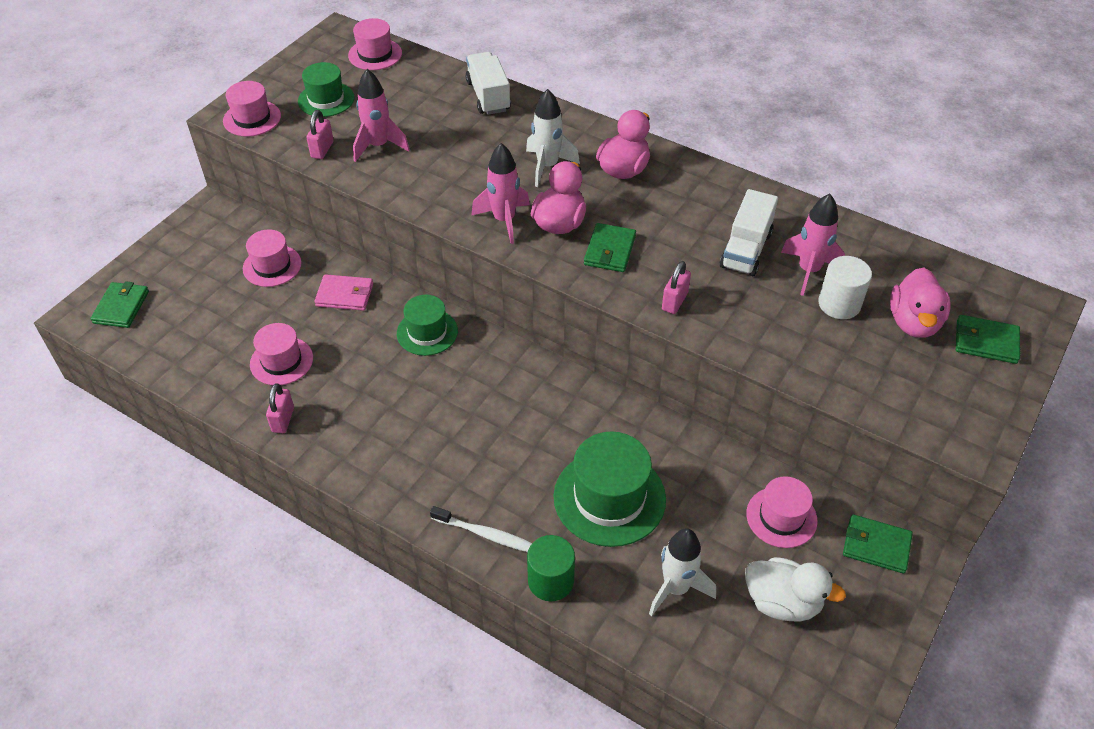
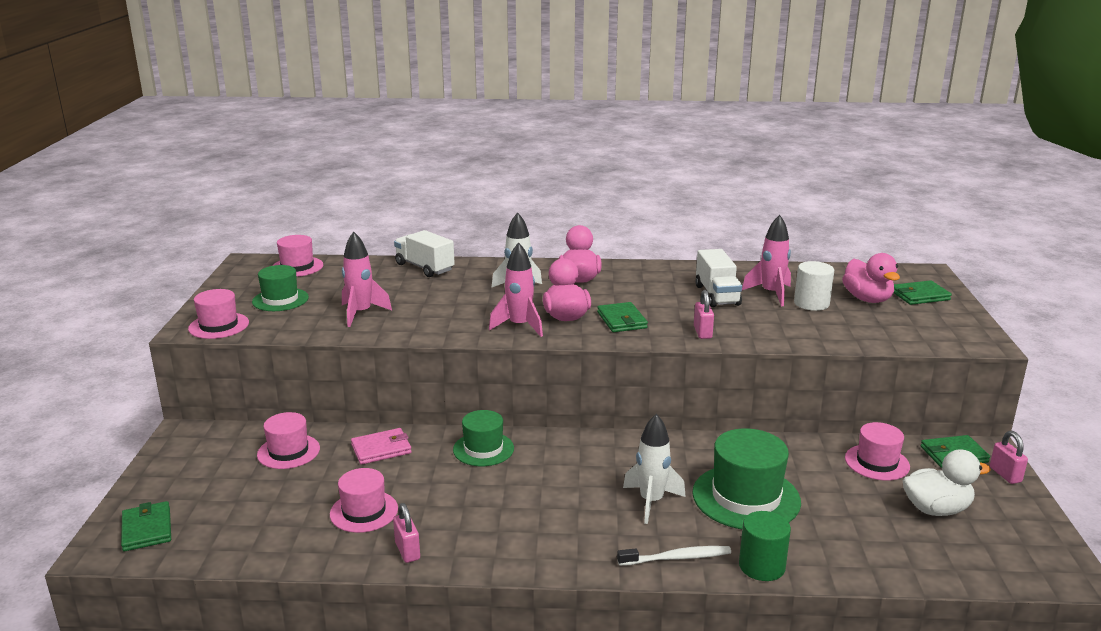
camera: 30 degrees left, 25 degrees down
pink padlock [307,110,334,159] -> pink padlock moved to [990,431,1028,484]
white rocket [649,528,716,616] -> white rocket moved to [623,414,686,524]

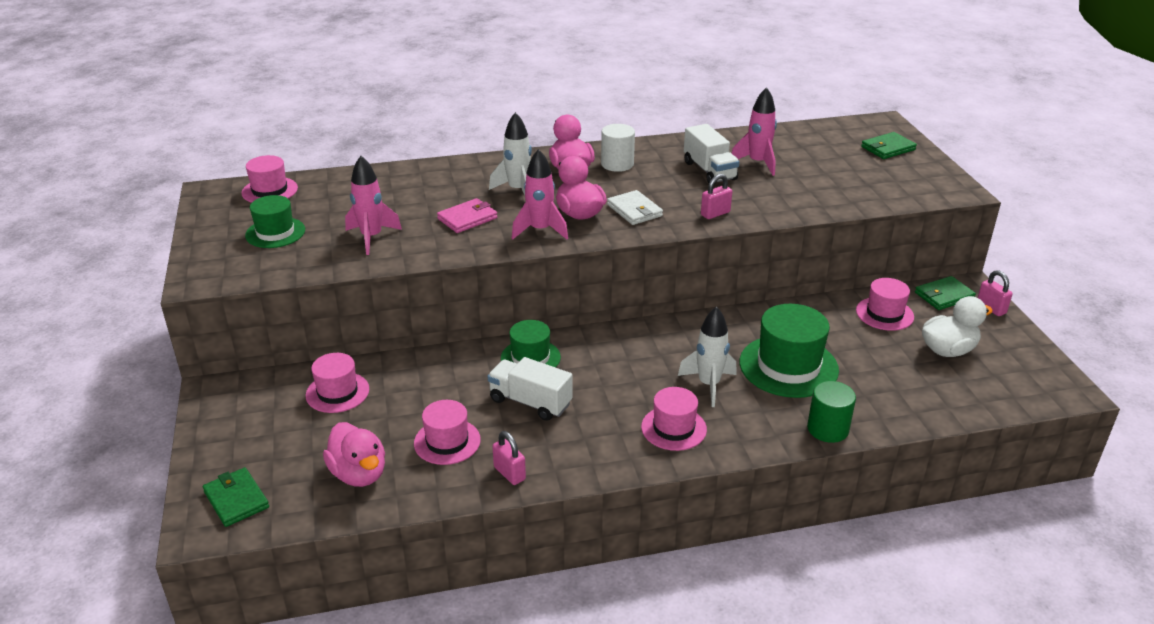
camera: 15 degrees left, 10 degrees up
pink hat [188,289,249,339] -> pink hat moved to [641,387,707,451]
pink wallet [351,428,412,465] -> pink wallet moved to [437,198,497,233]
white truck [394,230,455,277] -> white truck moved to [488,357,573,421]
green wallet [597,302,648,332] -> white wallet [607,190,663,225]
white toothbrush [617,546,731,566] -> none
pink padlock [694,290,714,339] -> pink padlock turned 75 degrees clockwise [701,174,732,219]
white cylinder [794,261,834,311] -> white cylinder moved to [601,124,635,172]
pink duck [842,253,900,303] -> pink duck moved to [323,422,385,487]

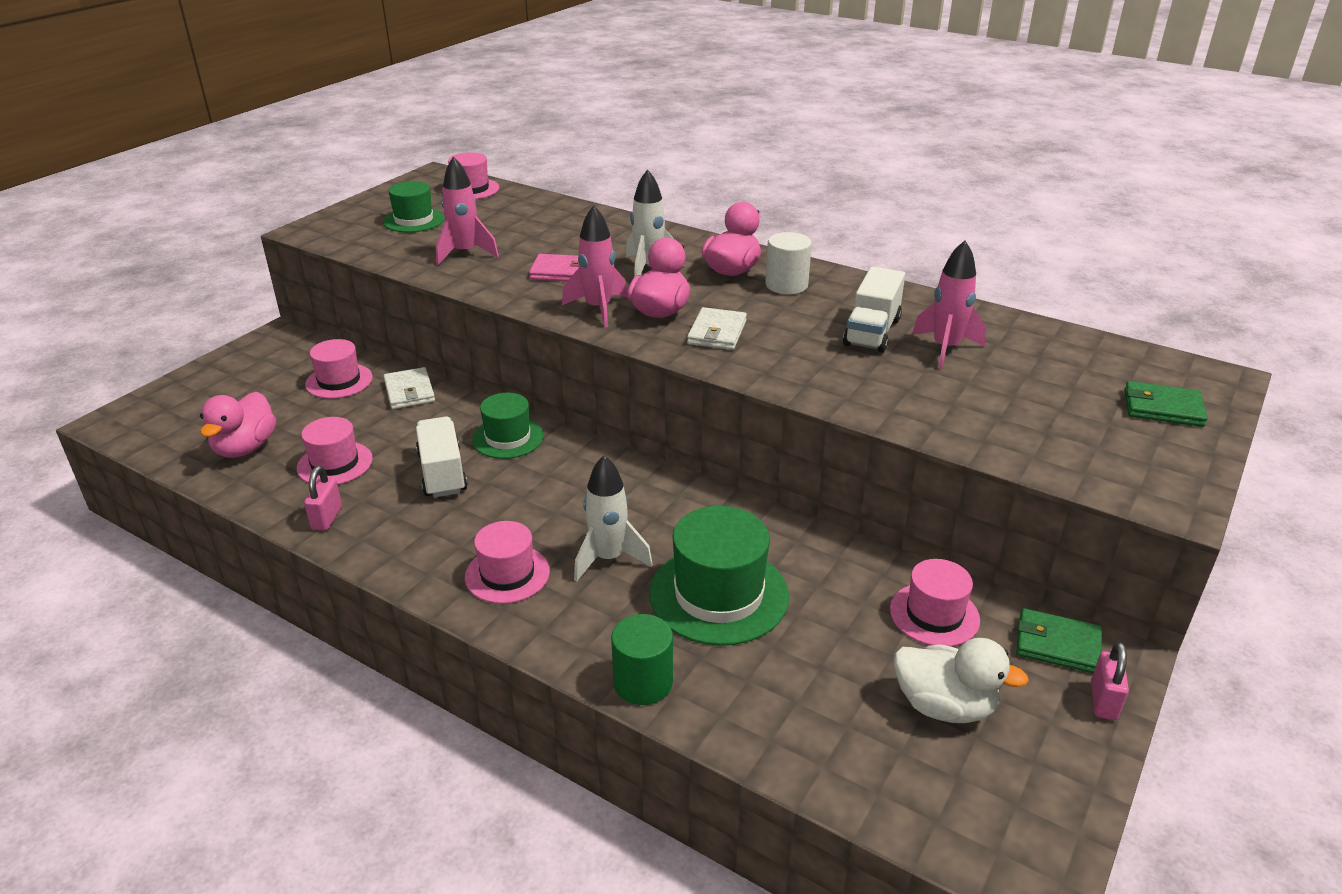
camera: 45 degrees right, 0 degrees up
green wallet [203,467,269,527] -> none
pink padlock [701,174,732,219] -> none
none -> white wallet [383,367,435,409]

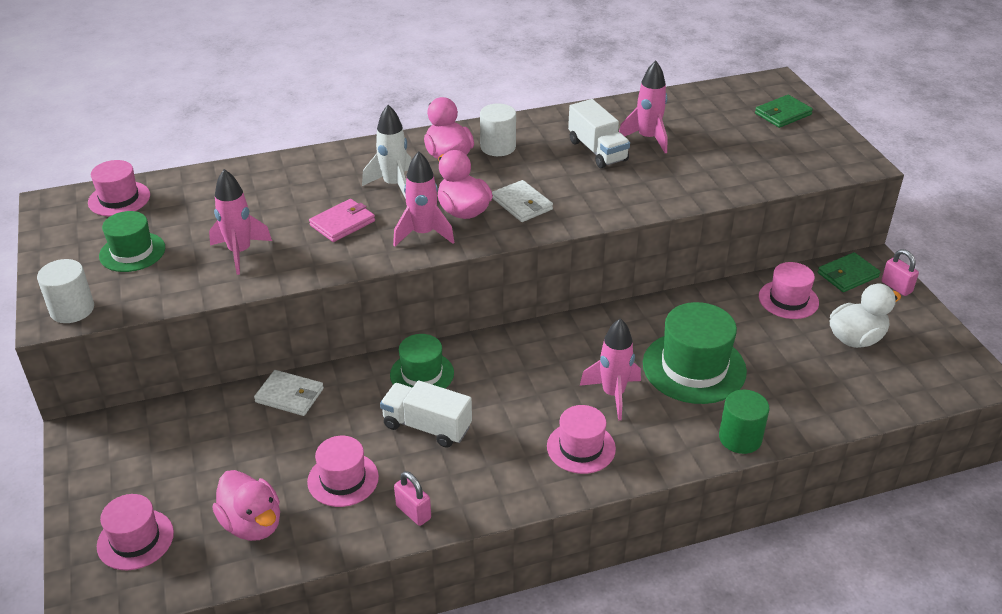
camera: 50 degrees left, 5 degrees up
pink hat [305,339,373,399] -> pink hat moved to [97,494,174,570]
white rocket [574,455,653,582] -> pink rocket [580,318,641,420]
none -> white cylinder [37,259,94,323]

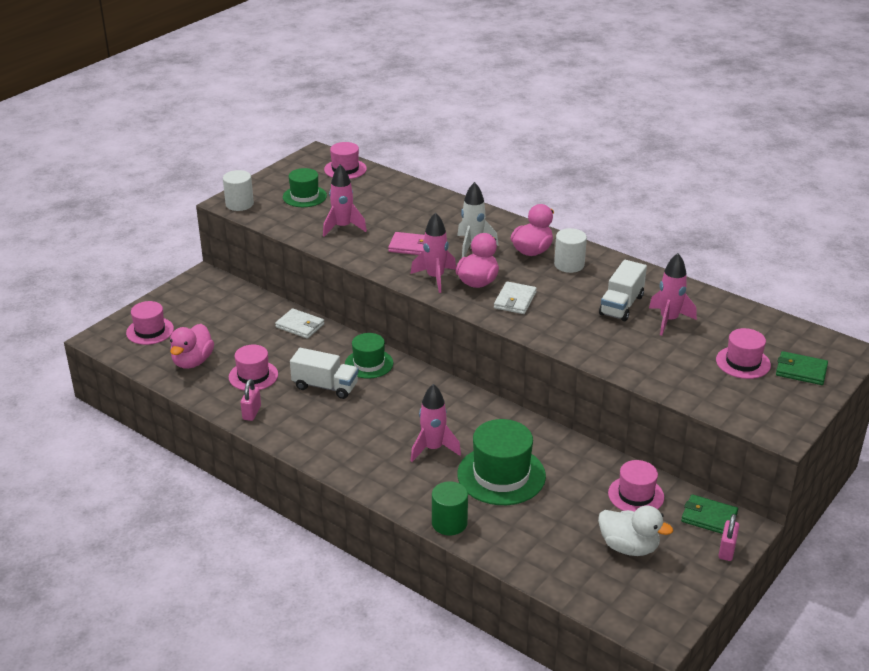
camera: 55 degrees right, 5 degrees down
white wallet [254,370,324,416] -> white wallet turned 45 degrees counterclockwise [275,308,325,339]
white truck [380,380,472,448] -> white truck turned 120 degrees clockwise [290,348,358,399]
pink hat [547,405,616,474] -> pink hat moved to [716,328,771,379]

